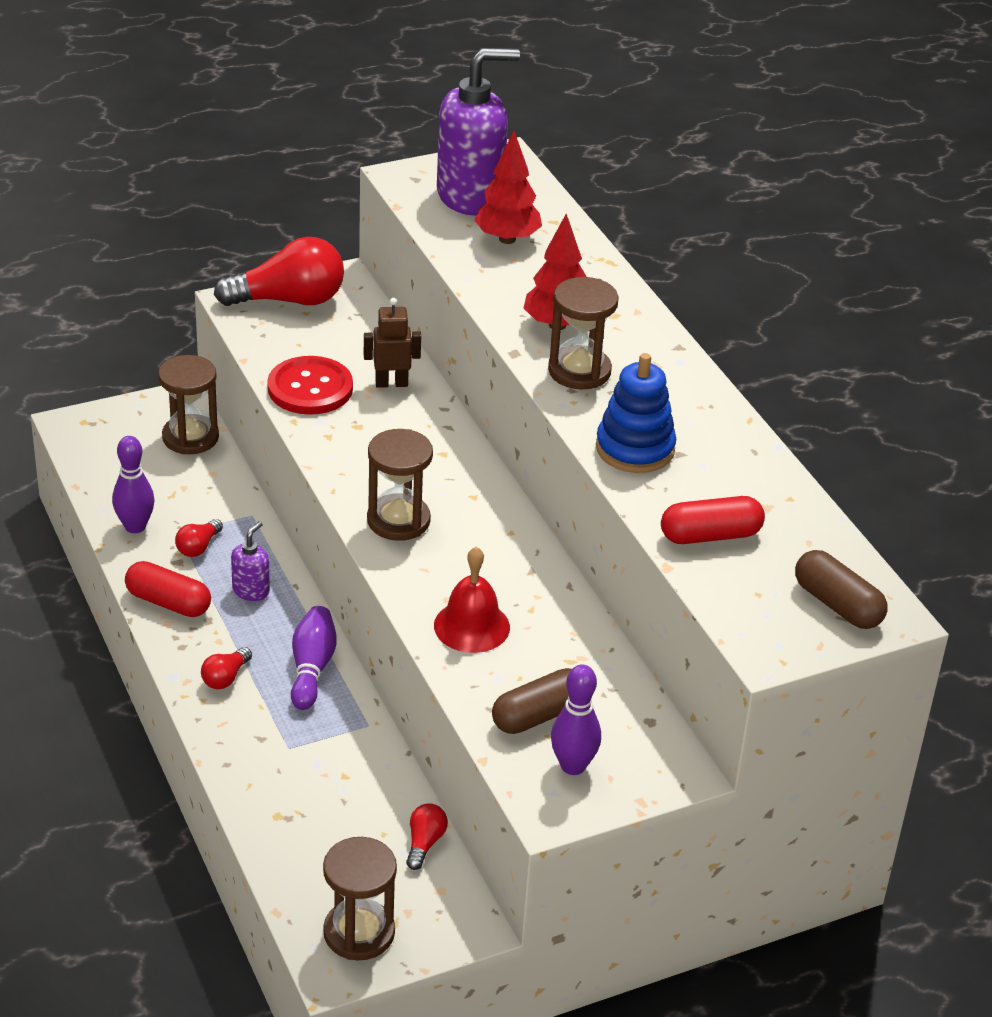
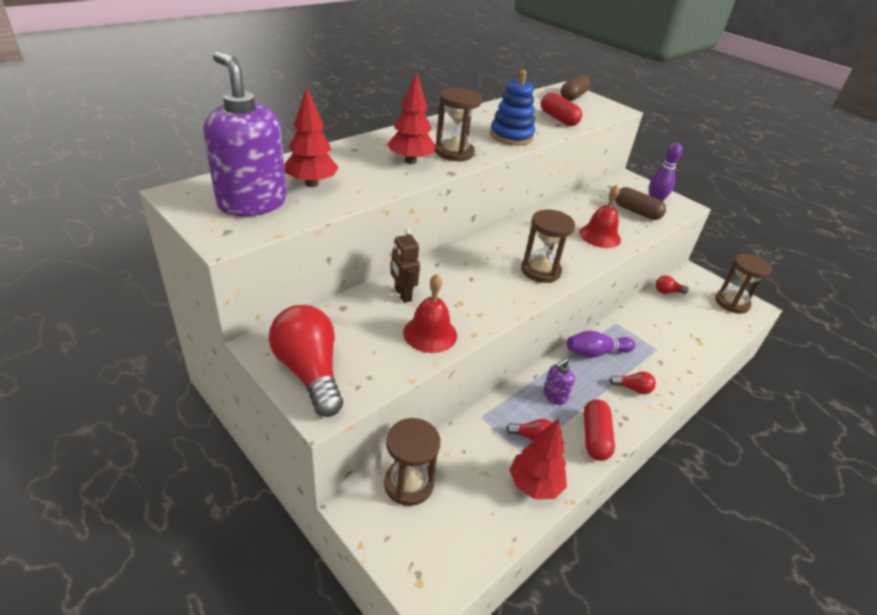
camera: 110 degrees left, 0 degrees up
purple bowling pin [112,436,155,533] -> red tree [510,419,567,499]
purple soap dispenser [231,521,270,601] -> purple soap dispenser turned 45 degrees counterclockwise [543,358,575,405]
red button [267,356,353,415] -> red bell [403,274,457,353]

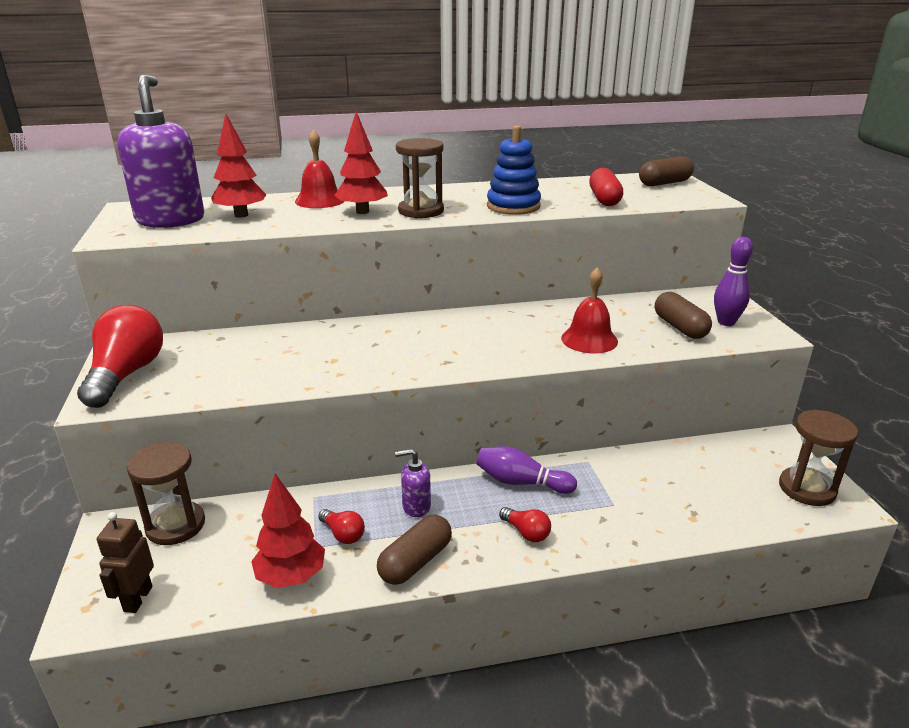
camera: 35 degrees right, 10 degrees down
brown robot [391,229,420,303] -> brown robot moved to [97,512,154,613]
red bell [403,274,457,353] -> red bell moved to [295,130,344,208]
brown hourglass [521,210,575,283] -> none
red capsule [584,399,615,461] -> brown capsule [377,515,452,585]
red light bulb [656,275,689,294] -> none

